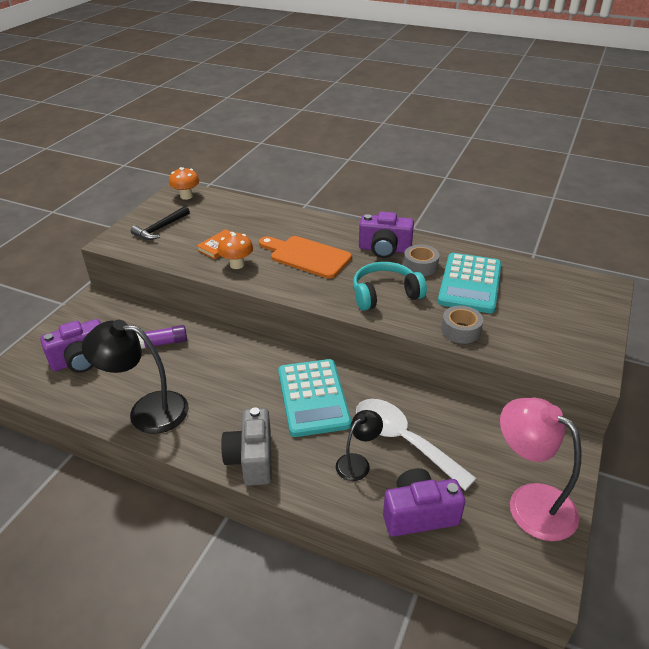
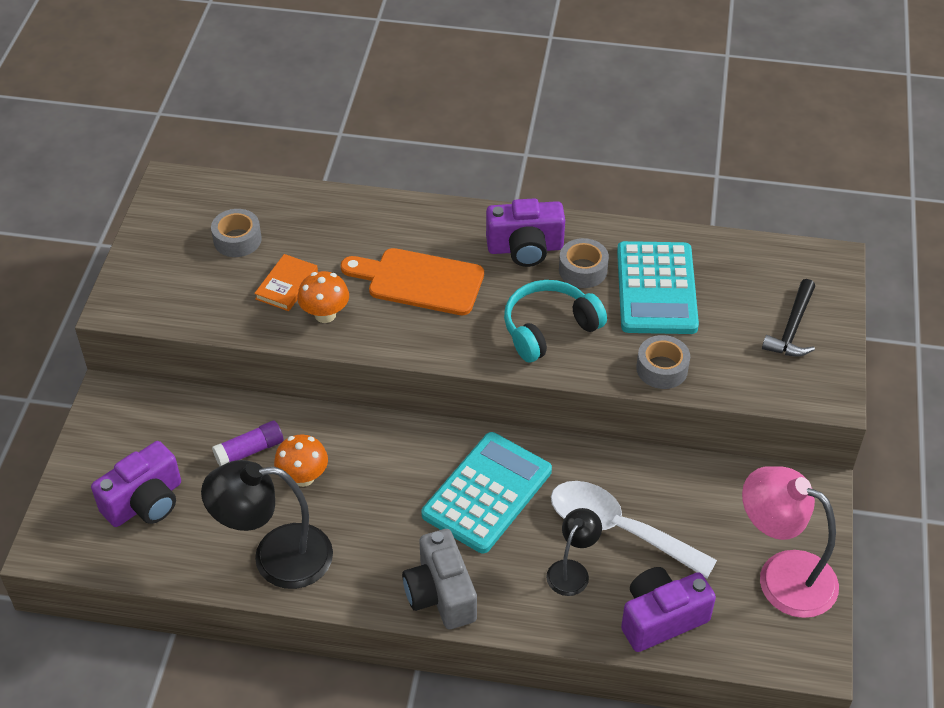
camera: 15 degrees left, 10 degrees up
black hammer [131,206,190,240] -> black hammer moved to [762,279,815,357]
orange mushroom [169,167,199,200] -> orange mushroom moved to [274,435,328,487]
turquoise calculator [278,359,351,437] -> turquoise calculator turned 120 degrees counterclockwise [422,432,552,553]
none -> grey tape [211,209,262,257]

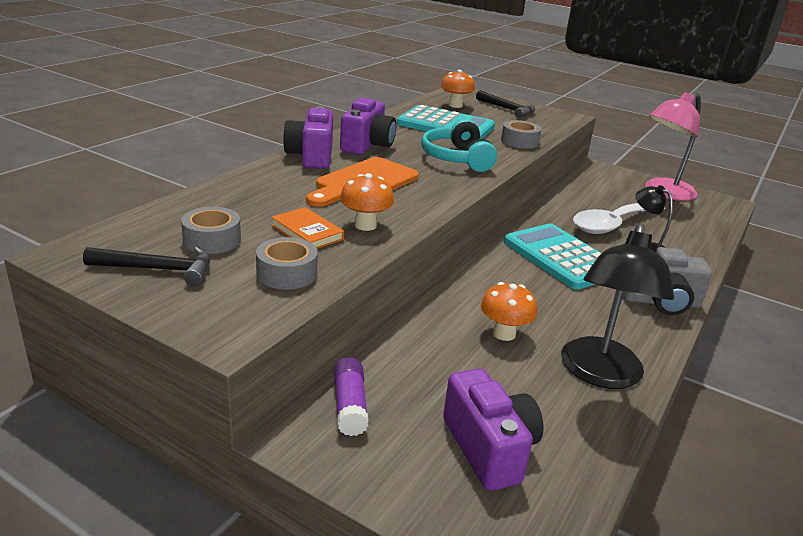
camera: 70 degrees left, 20 degrees down
purple glue stick [212,421,283,466] -> purple glue stick moved to [334,357,369,436]
grey tape [559,238,609,288] -> grey tape moved to [256,237,318,290]
purple camera [621,567,716,652] -> purple camera moved to [283,106,333,168]
none -> black hammer [83,247,210,286]
none -> orange mushroom [441,70,475,108]

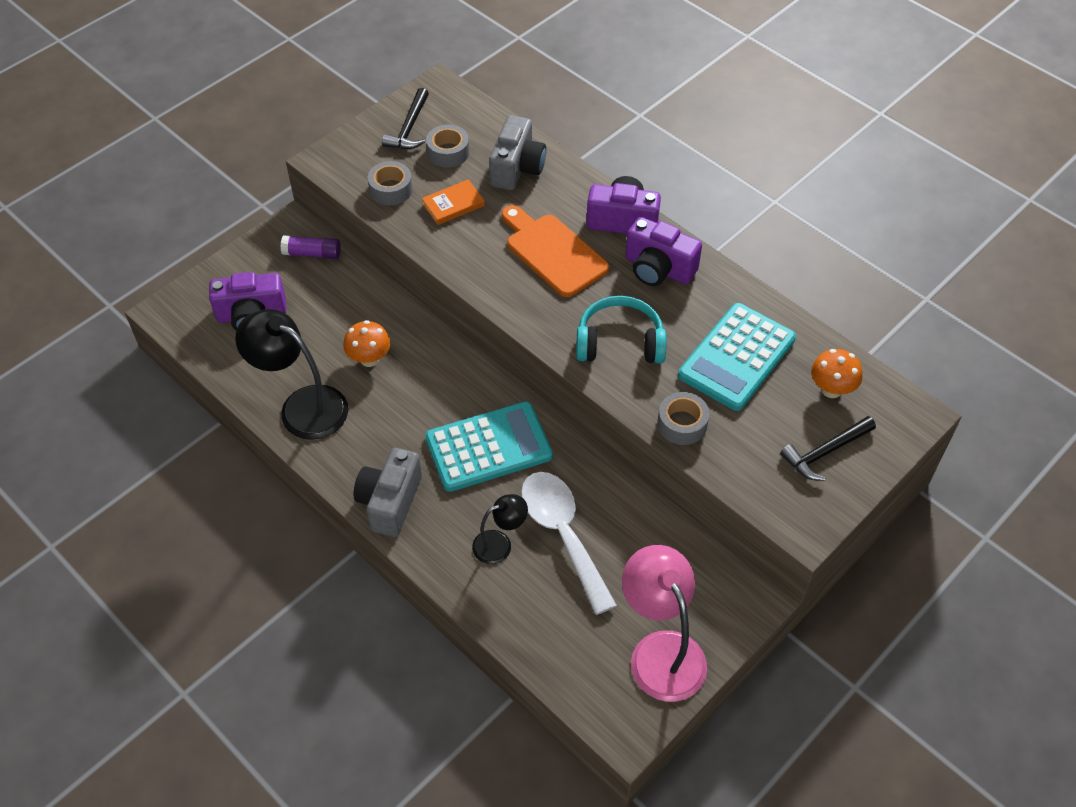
camera: 105 degrees right, 25 degrees up
orange mushroom [340,173,394,231] -> none
none -> grey camera [489,115,546,190]

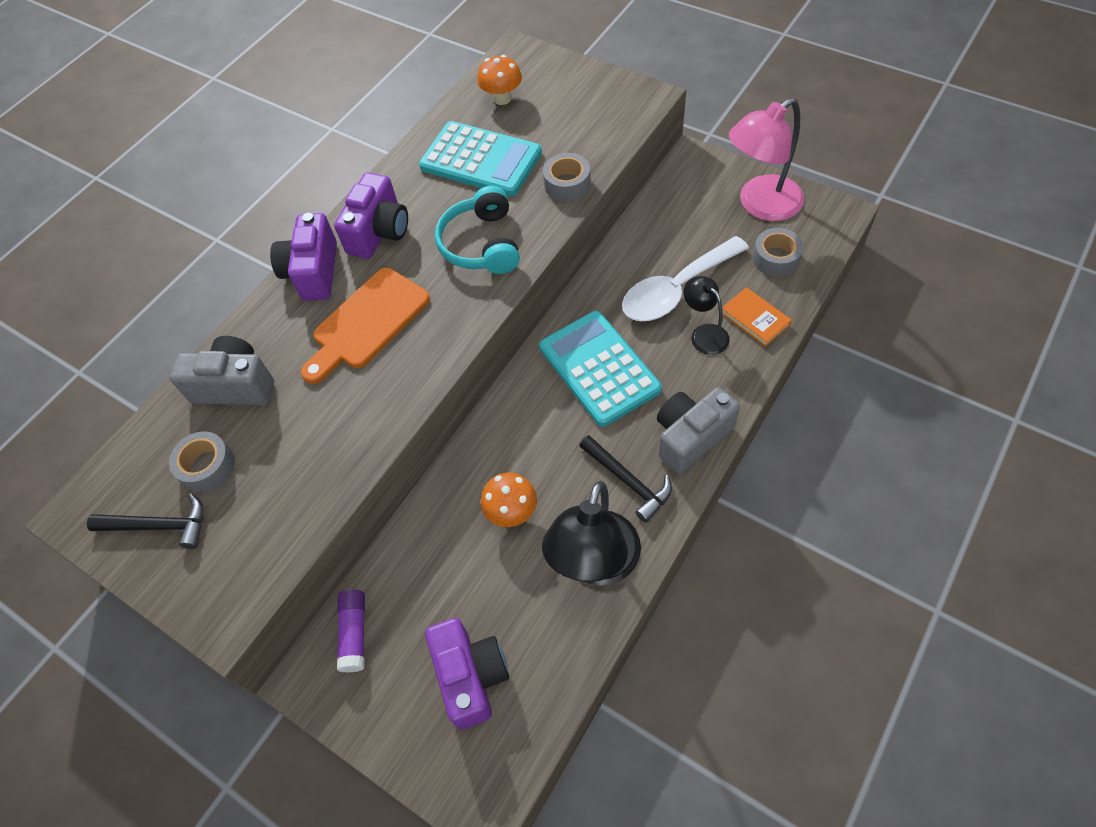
camera: 95 degrees left, 5 degrees up
grey camera [354,448,422,537] -> grey camera turned 135 degrees clockwise [657,387,740,474]
grey tape [368,161,413,205] -> grey tape moved to [753,228,803,276]
orange book [422,179,485,225] -> orange book moved to [722,287,792,347]
black hammer [780,416,876,481] -> black hammer moved to [579,435,672,523]

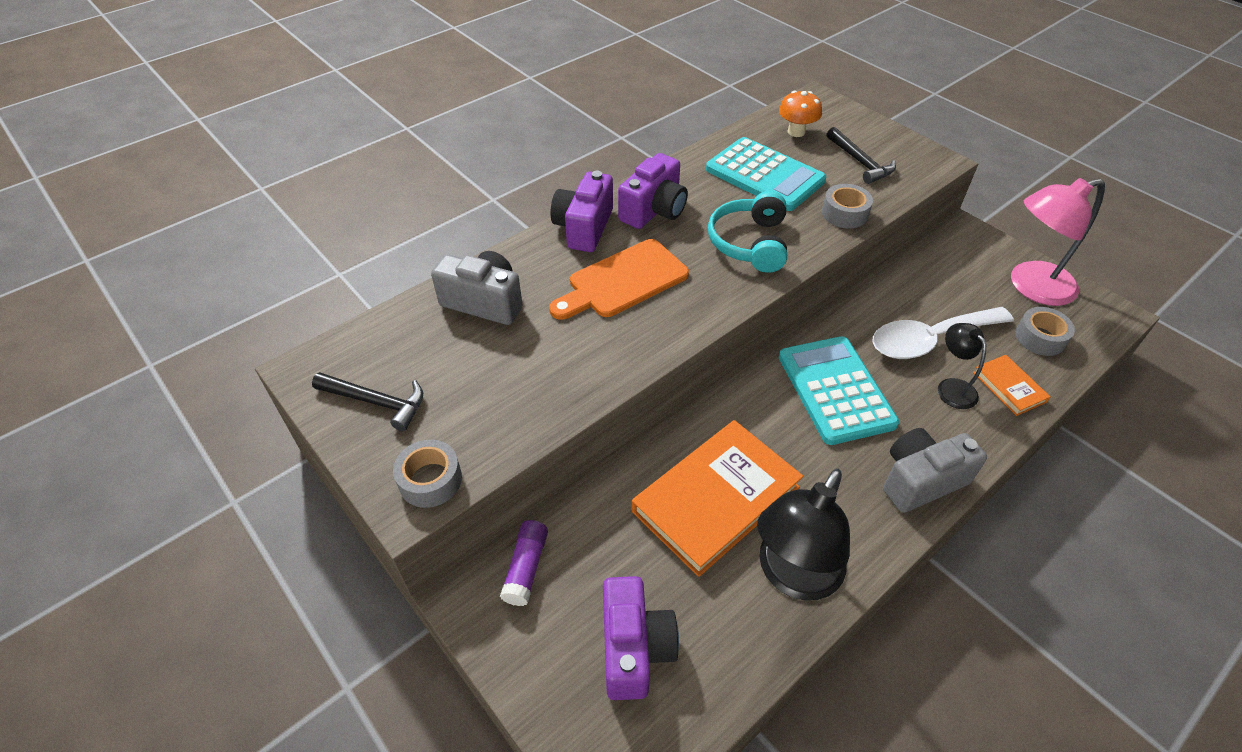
camera: 10 degrees right, 10 degrees down
grey tape [169,432,235,492] -> grey tape moved to [393,440,462,508]
orange mushroom [481,473,537,527] -> orange book [632,420,803,577]
black hammer [579,435,672,523] -> black hammer moved to [826,127,896,184]

